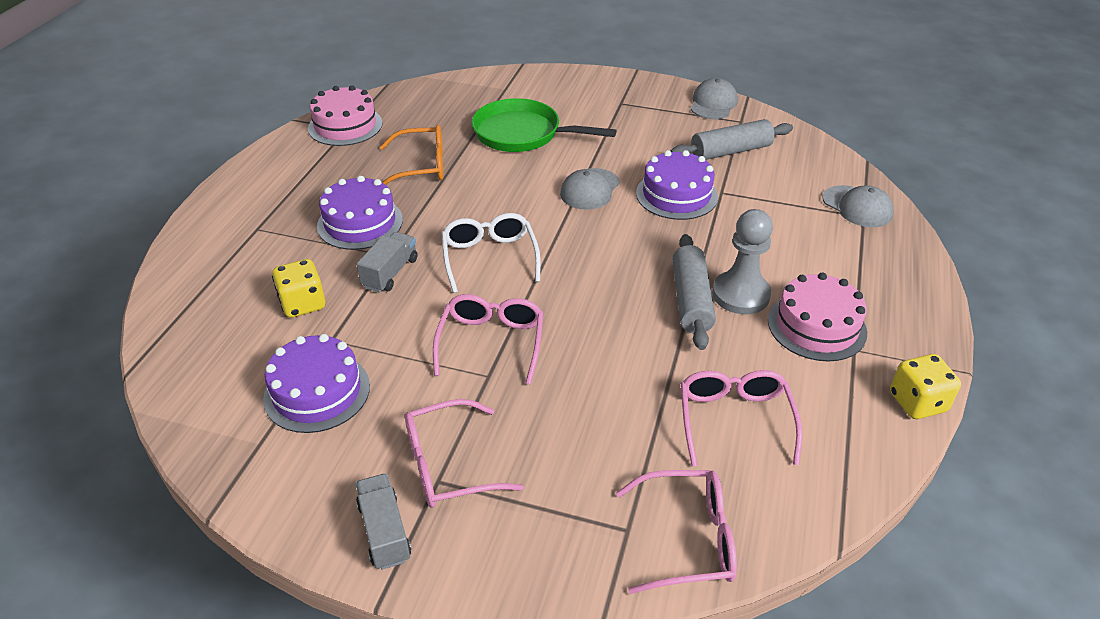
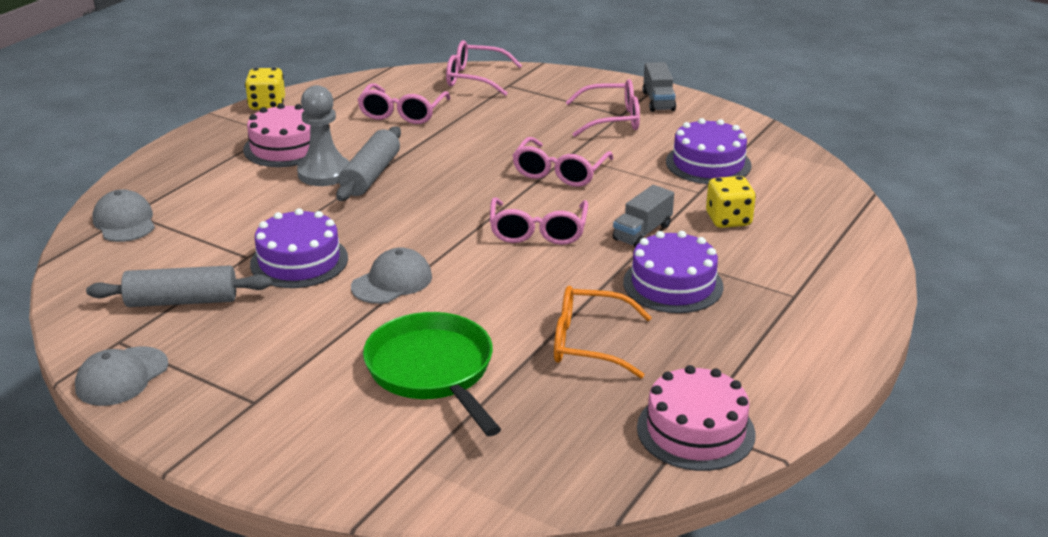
camera: 165 degrees left, 10 degrees down
white glasses [441,213,541,293] -> pink glasses [490,197,588,245]
green pan [471,98,617,152] -> green pan turned 150 degrees counterclockwise [363,312,501,436]

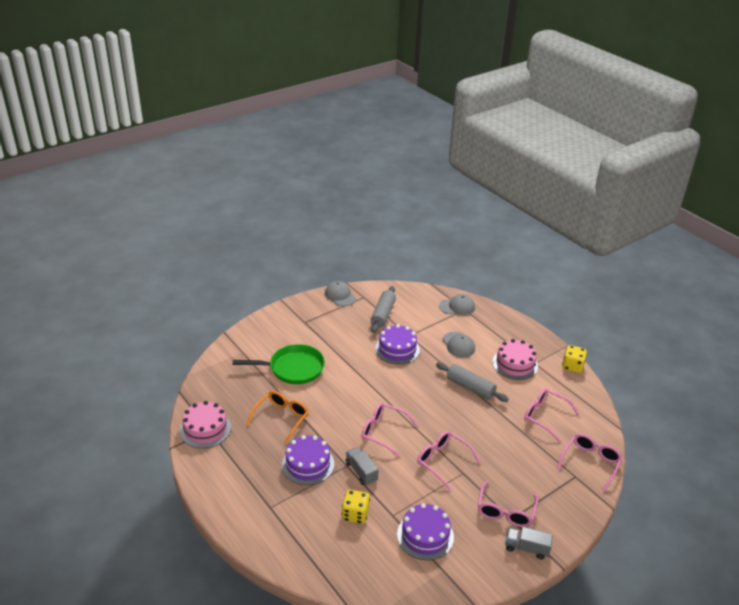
camera: 110 degrees right, 5 degrees up
grey pawn [297,85,349,186] -> none
grey cap [351,247,432,304] -> grey cap moved to [442,332,475,357]

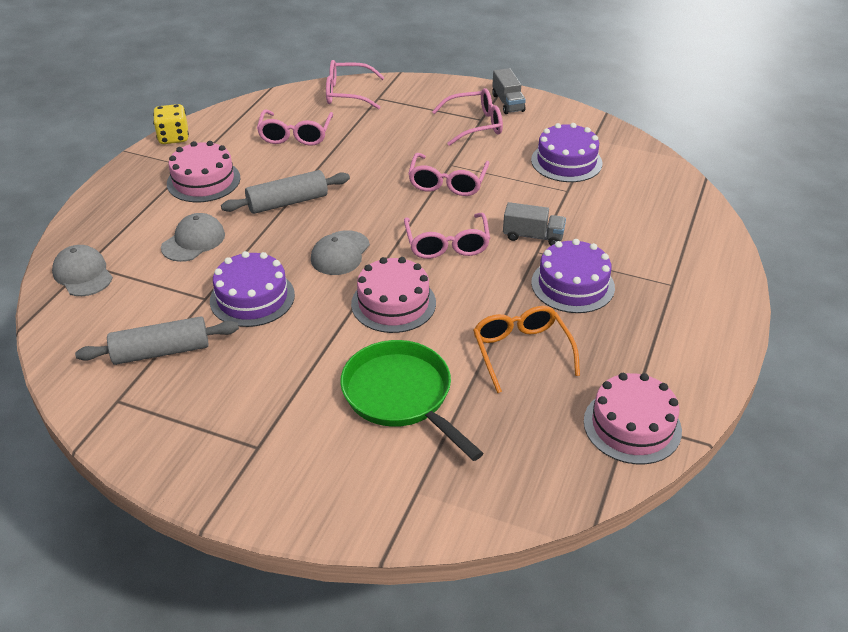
camera: 120 degrees left, 5 degrees up
orange glasses [247,391,309,444] -> orange glasses turned 75 degrees clockwise [473,306,580,393]
grey cap [325,281,356,306] -> grey cap moved to [311,230,370,275]
yellow dice [341,490,370,524] -> none
grey truck [346,447,379,486] -> grey truck turned 105 degrees counterclockwise [503,202,566,246]
grey rolling pin [436,362,509,402] -> grey rolling pin turned 60 degrees clockwise [221,170,350,214]
none -> pink cake [351,257,436,333]

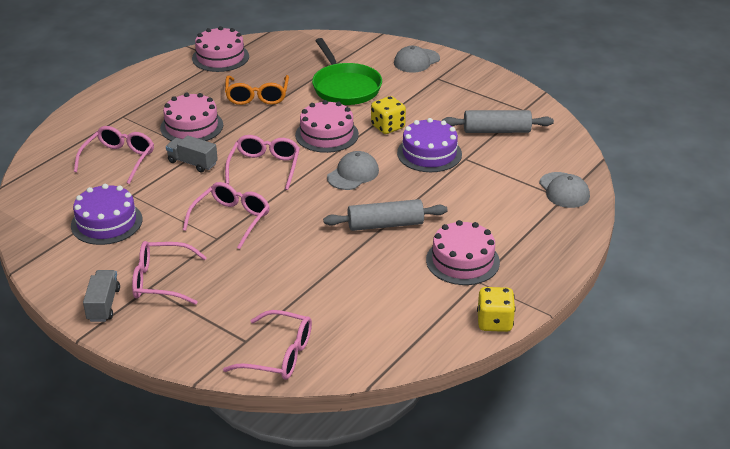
camera: 165 degrees left, 5 degrees down
grey cap [161,213,225,262] -> grey cap moved to [394,46,440,73]
pink glasses [257,110,333,146] -> pink glasses moved to [74,126,154,184]
purple cake [531,239,615,313] -> pink cake [160,93,223,141]
none -> yellow dice [371,96,406,134]

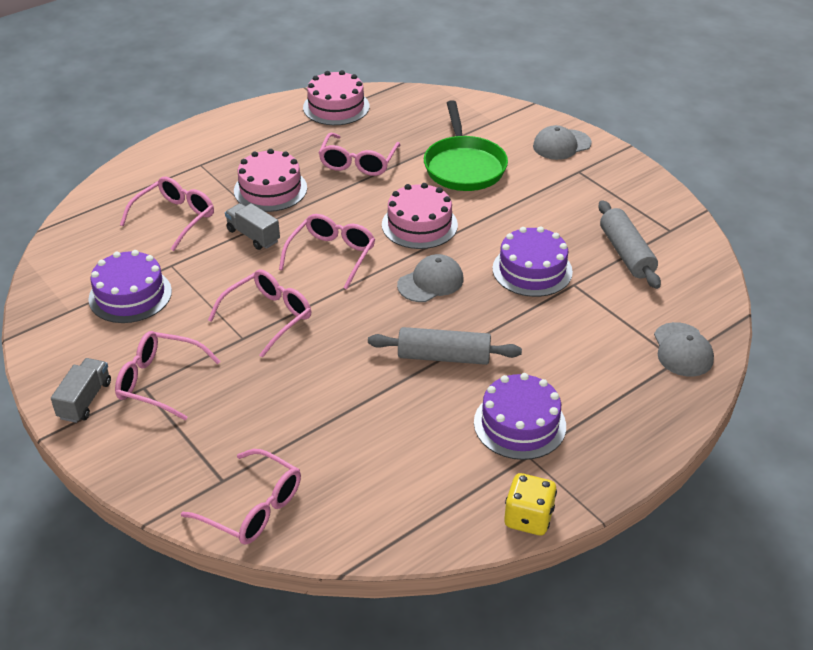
camera: 15 degrees right, 5 degrees up
orange glasses [225,75,289,105] -> pink glasses [319,133,400,176]
yellow dice [371,96,406,134] -> none
pink cake [426,220,500,285] -> purple cake [474,373,566,460]
grey rolling pin [442,110,554,133] -> grey rolling pin turned 60 degrees clockwise [598,200,661,289]

